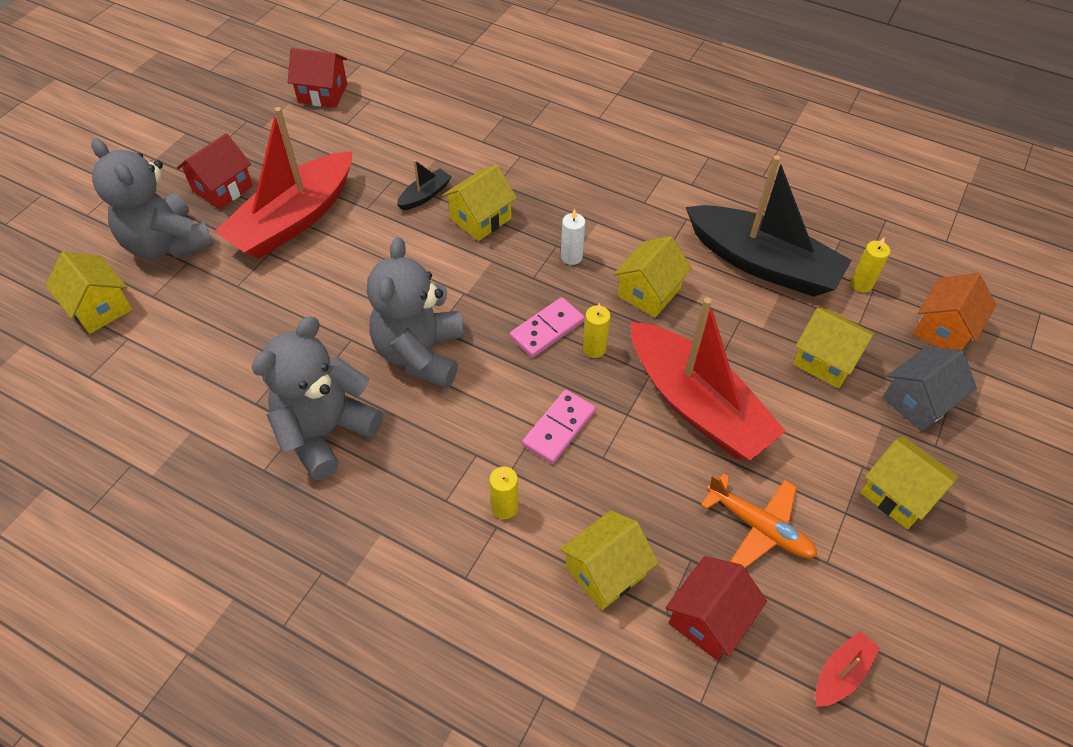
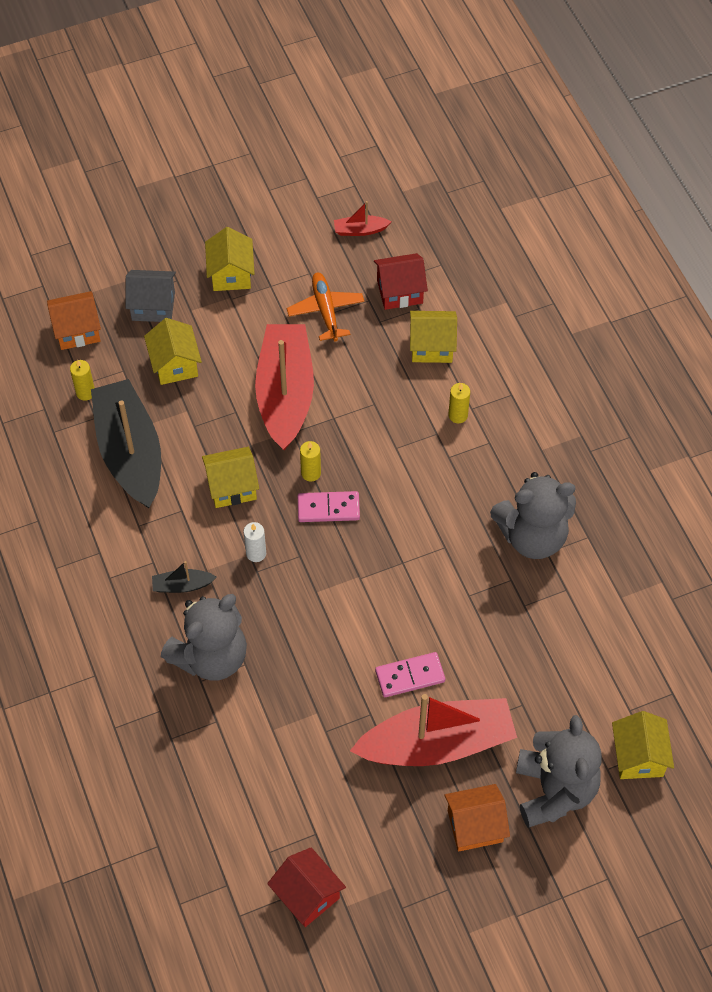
camera: 140 degrees left, 5 degrees up
red house [177,133,253,210] -> orange house [445,784,510,852]
grey teddy bear [367,237,464,388] -> grey teddy bear moved to [161,594,247,681]
black boat [397,160,451,210] -> black boat moved to [152,561,216,593]
yellow house [442,165,517,241] -> none
pink domino [522,390,596,464] -> pink domino moved to [375,652,445,697]

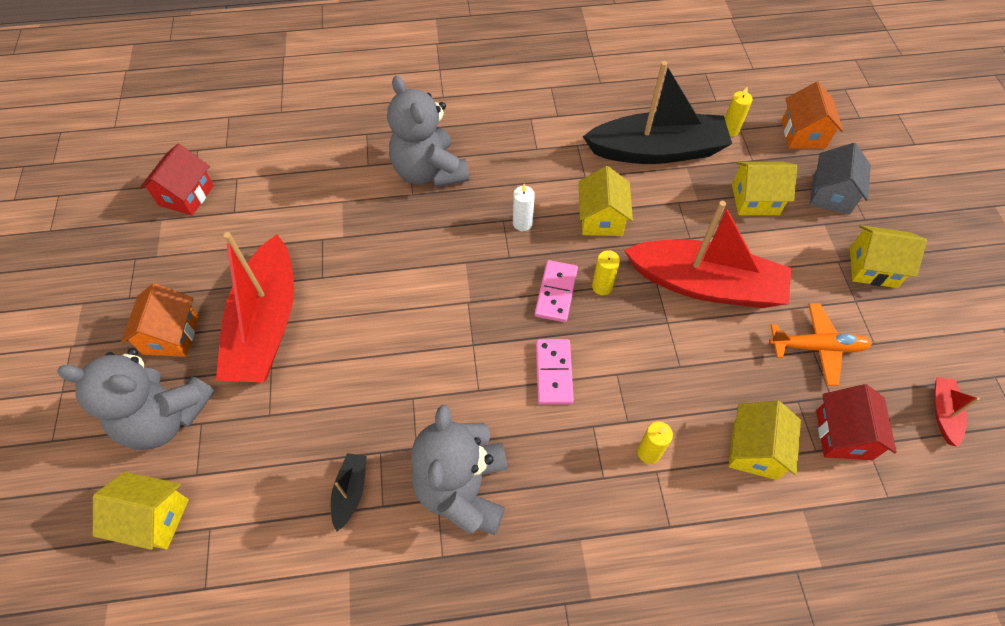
camera: 105 degrees right, 0 degrees up
black boat [152,561,216,593] -> black boat moved to [331,453,367,532]
red house [267,847,346,927] -> red house turned 45 degrees counterclockwise [140,144,214,216]
pink domino [375,652,445,697] -> pink domino moved to [536,339,574,405]

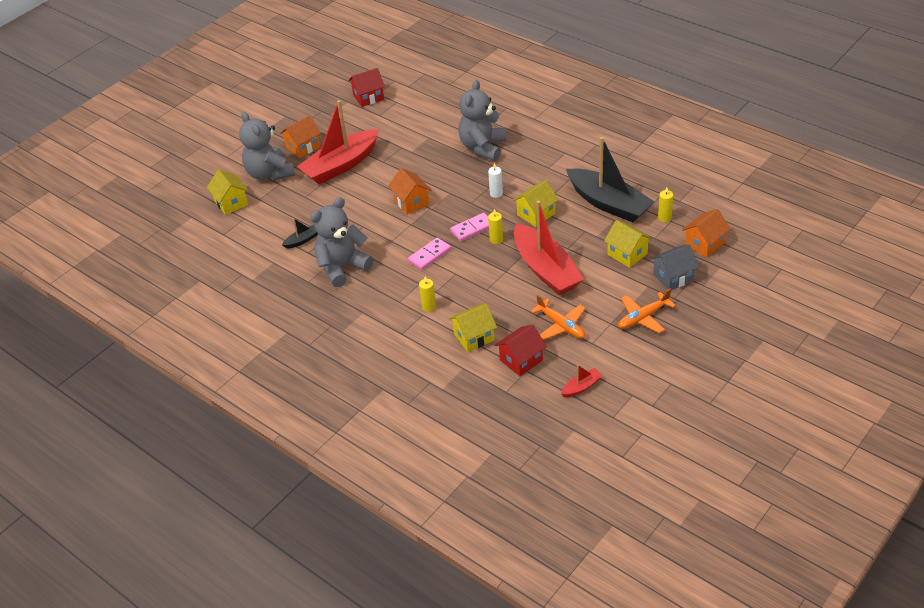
camera: 50 degrees right, 15 degrees down
yellow house [850,225,927,288] -> orange plane [618,289,676,333]
none -> orange house [388,168,431,214]

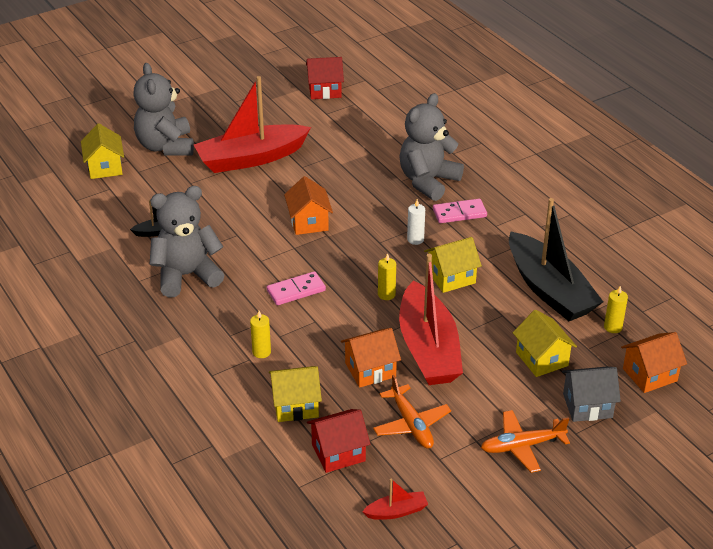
camera: 15 degrees right, 5 degrees down
orange house [280,115,321,158] -> orange house moved to [341,328,401,388]
pink domino [450,213,489,242] -> pink domino moved to [433,199,487,223]

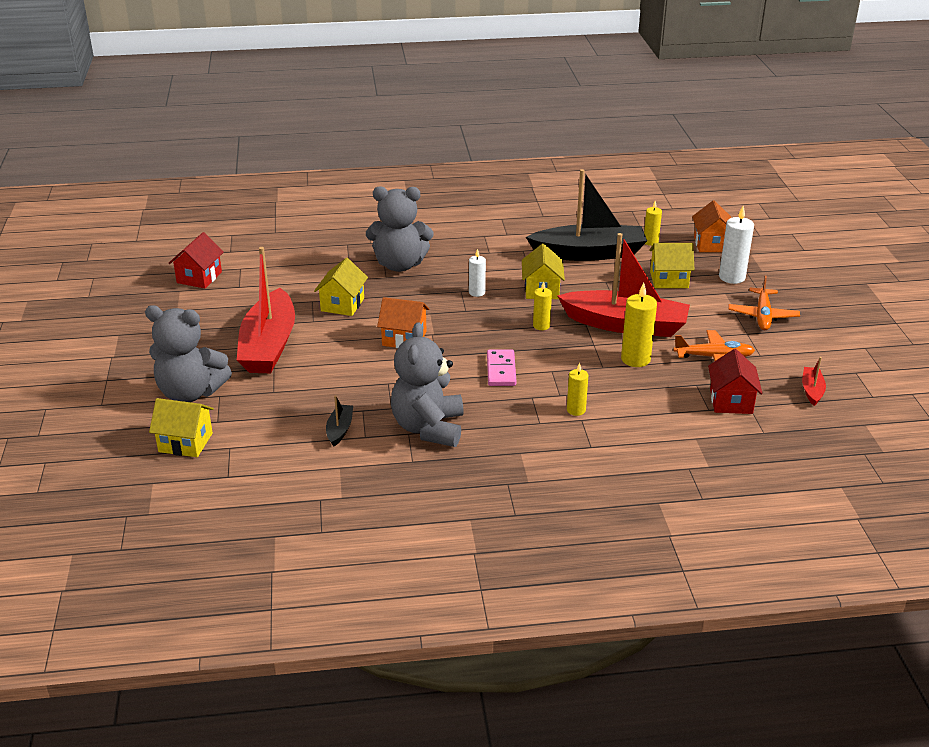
camera: 65 degrees left, 5 degrees down
yellow house [269,366,322,422] -> yellow house moved to [314,258,368,316]
orange house [341,328,401,388] -> yellow candle [621,283,657,367]
grey teddy bear [399,93,464,201] -> grey teddy bear turned 60 degrees counterclockwise [366,187,433,272]
pink domino [433,199,487,223] -> none
grey house [562,367,621,422] -> white candle [719,206,754,284]

